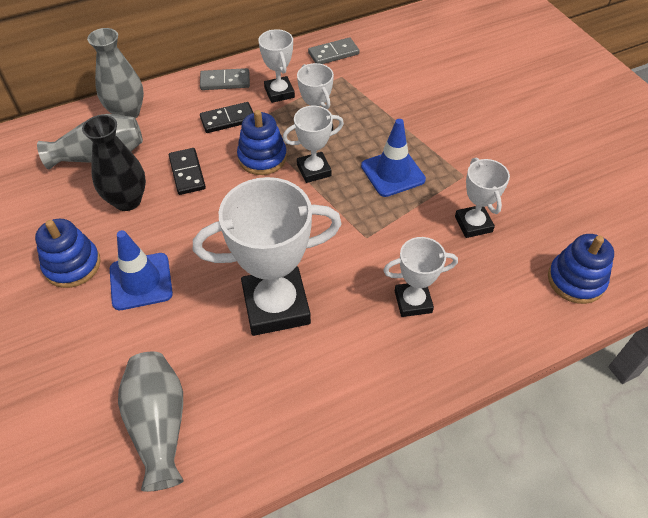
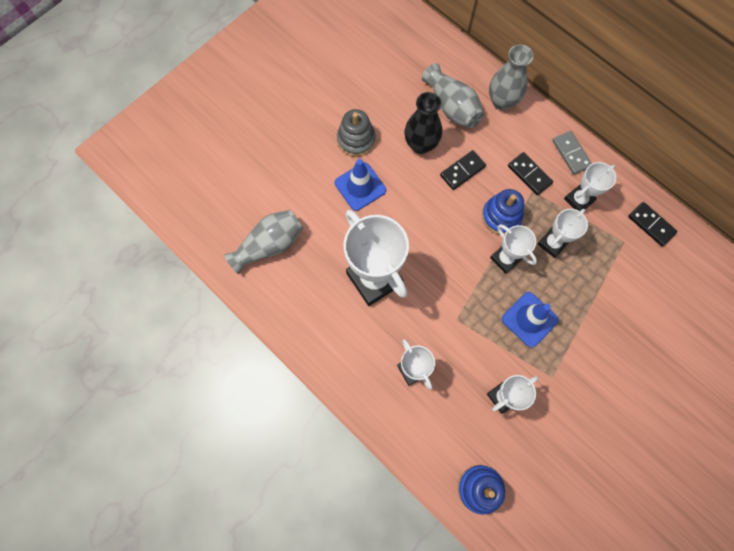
camera: 70 degrees right, 20 degrees up
blue stacking toy [35,219,101,288] -> grey stacking toy [337,109,376,157]
grey domino [308,37,359,64] -> black domino [628,202,677,246]

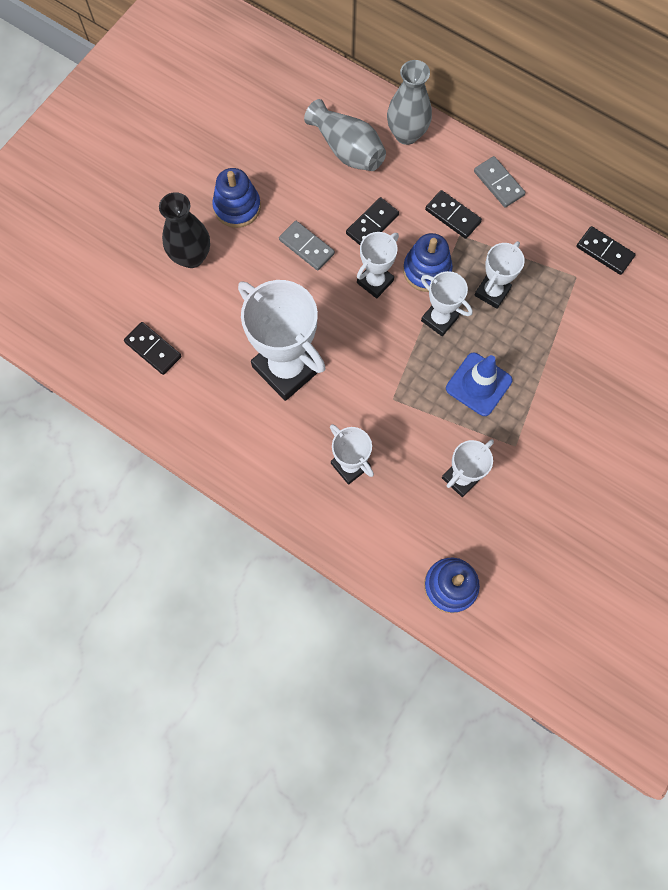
camera: 10 degrees left, 0 degrees up
grey vase [224,210,303,274] -> black domino [124,322,182,375]
blue traffic cone [335,159,386,211] -> none
grey stacking toy [337,109,376,157] -> blue stacking toy [212,168,261,228]
black vase [404,92,442,154] -> black vase moved to [159,192,210,268]
white trophy [564,162,616,211] -> white trophy moved to [357,232,399,299]
none -> grey domino [279,221,335,271]

